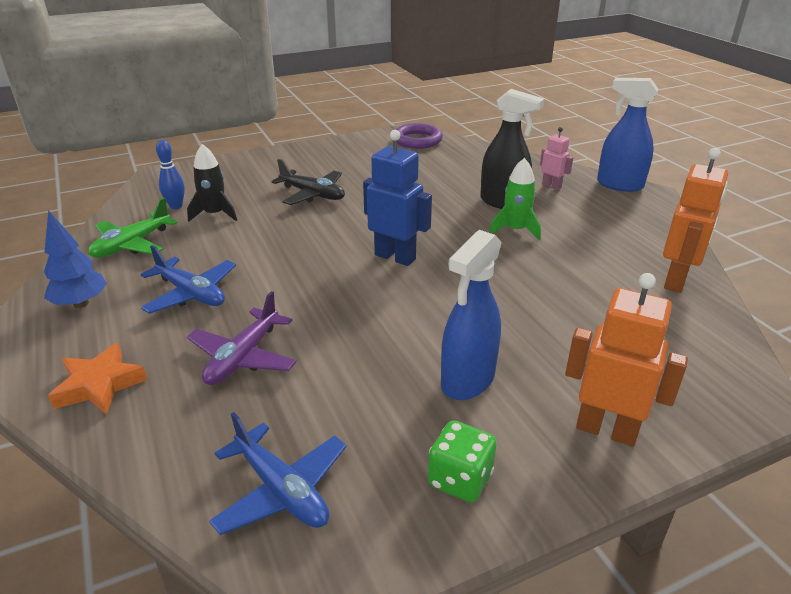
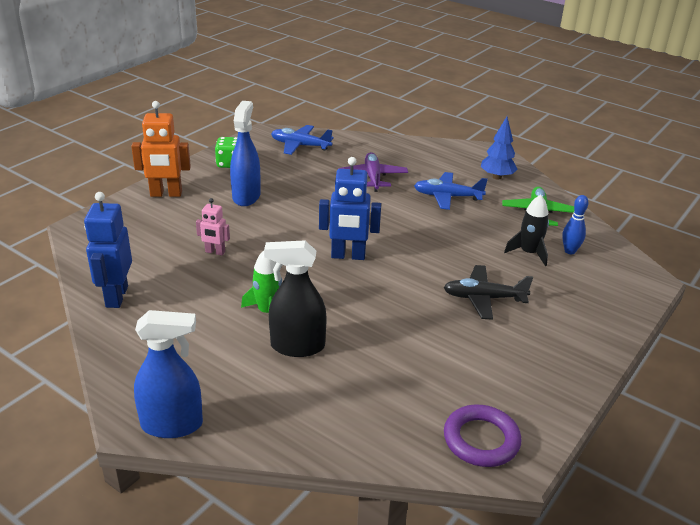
camera: 150 degrees right, 0 degrees up
orange star [48,343,147,415] -> none
pink robot [540,127,573,190] -> pink robot moved to [196,198,230,255]
orange robot [663,148,728,293] -> blue robot [84,192,132,308]

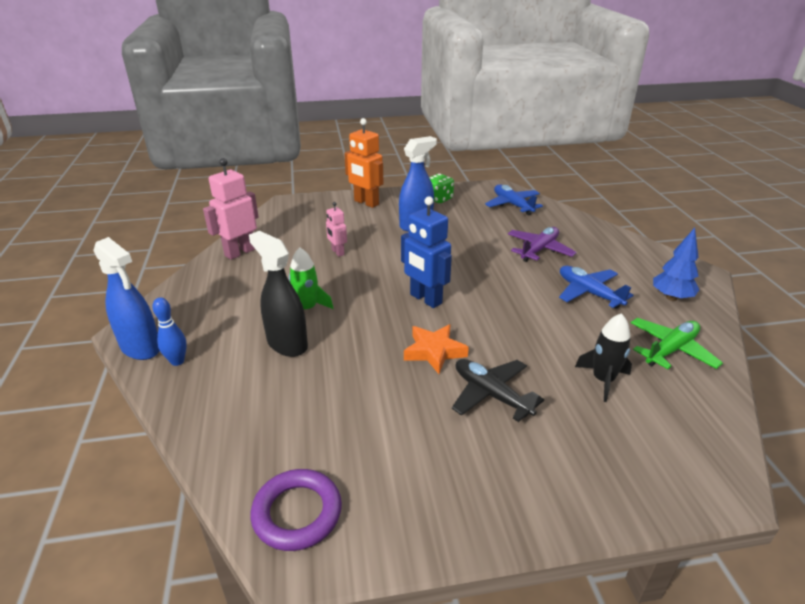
camera: 45 degrees right, 0 degrees up
blue robot [84,192,132,308] -> pink robot [203,158,259,260]
blue bowling pin [562,195,589,254] -> blue bowling pin moved to [152,297,187,366]
none -> orange star [404,324,469,374]

